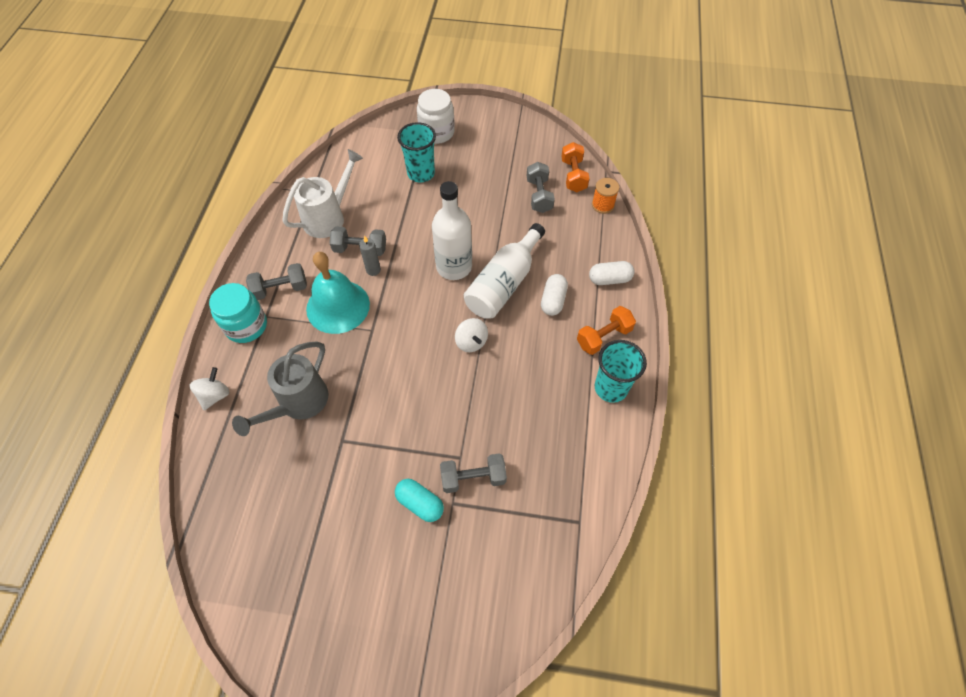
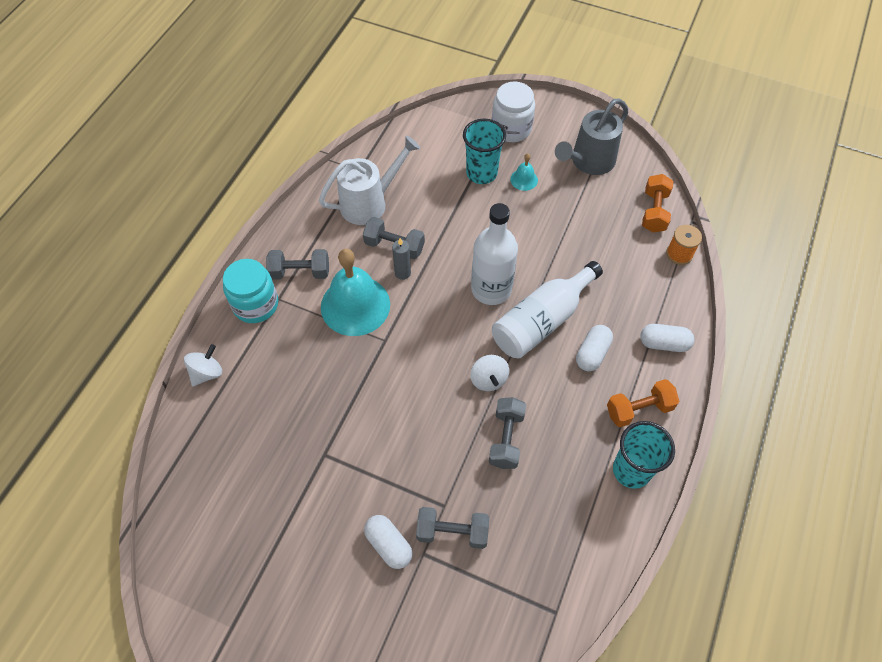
camera: 15 degrees right, 0 degrees up
grey watering can [232,341,328,436] -> grey watering can moved to [555,98,628,175]
turquoise capsule [395,479,444,522] -> white capsule [364,515,413,569]
grey dumbbell [527,162,555,213] -> grey dumbbell moved to [489,397,526,469]
none -> turquoise bell [510,153,538,191]

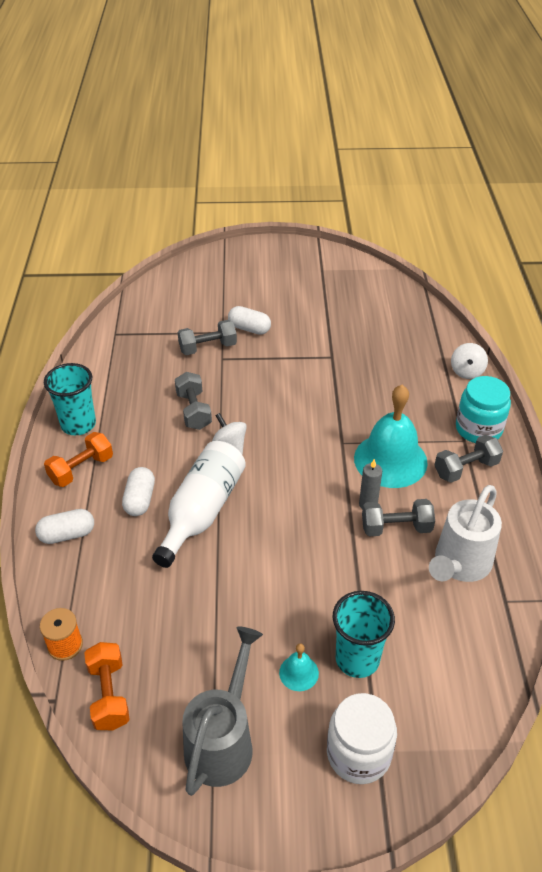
camera: 155 degrees right, 15 degrees down
white bottle [471,203,518,305] -> none

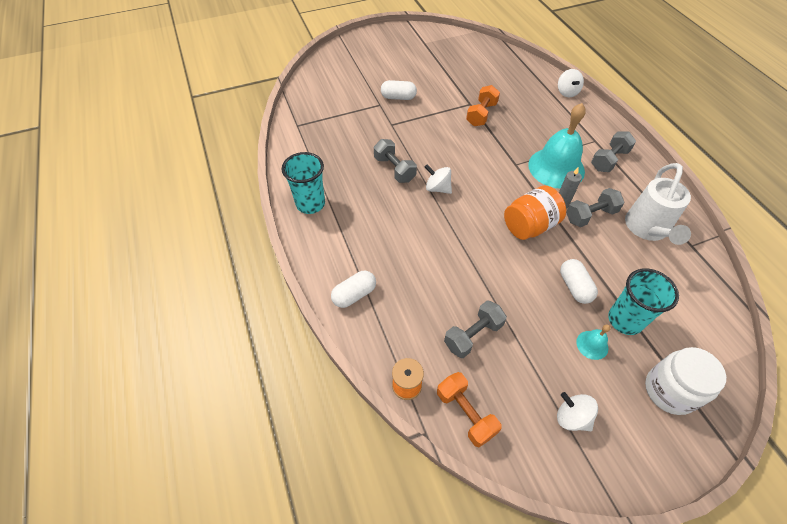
camera: 20 degrees left, 10 degrees up
orange dumbbell [44,432,113,487] -> orange dumbbell moved to [466,85,500,126]
white capsule [122,467,155,516] -> white capsule moved to [560,259,598,304]
white bottle [152,441,246,568] -> none
grey dumbbell [178,320,237,355] -> grey dumbbell moved to [444,300,507,358]
grey watering can [182,627,263,796] -> white spinning top [557,392,598,431]
turquoise jar [456,376,511,443] -> none
none -> orange jar [504,185,566,240]

